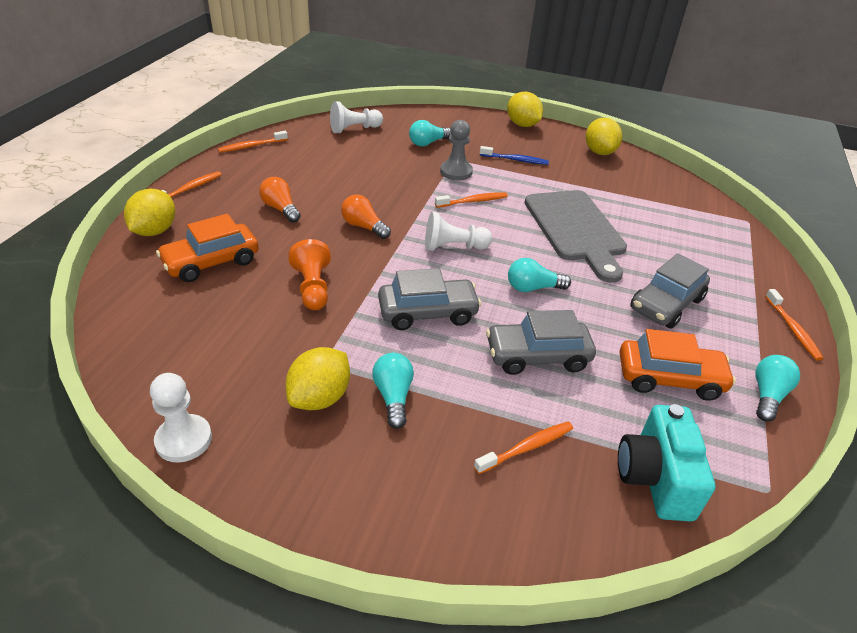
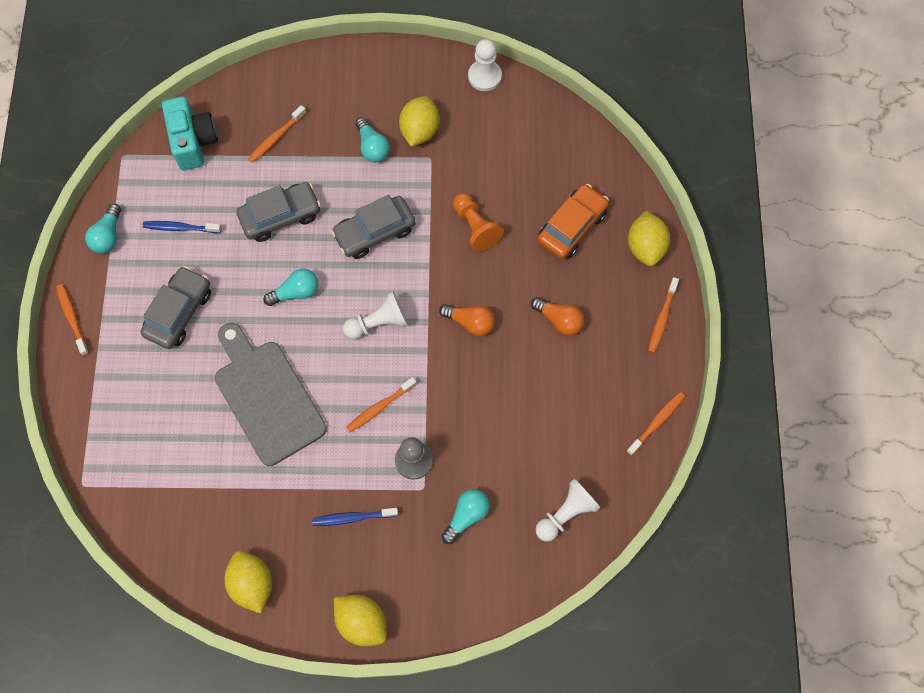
camera: 165 degrees right, 30 degrees up
orange car [620,329,736,401] -> blue toothbrush [143,221,221,233]

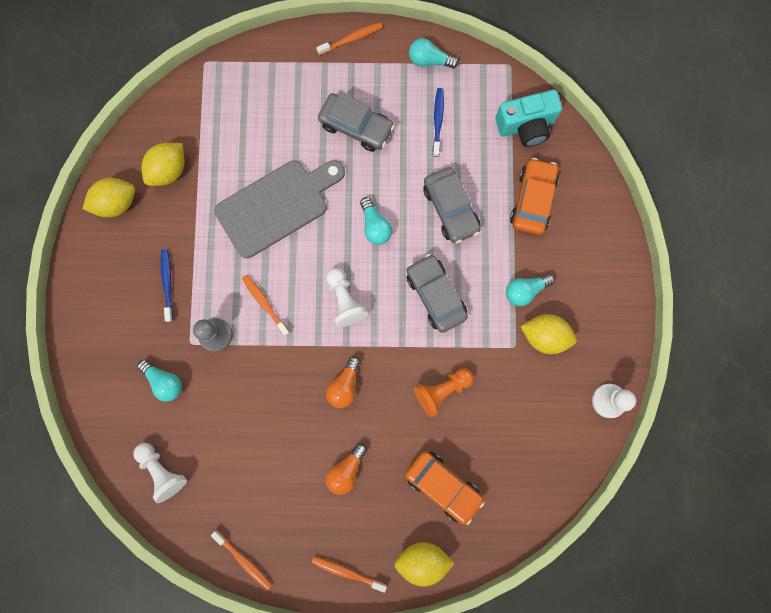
camera: 90 degrees right, 10 degrees up
orange toothbrush [248,105,306,163] -> orange car [510,158,559,235]
yellow lemon [334,595,387,646] -> yellow lemon moved to [141,143,185,186]

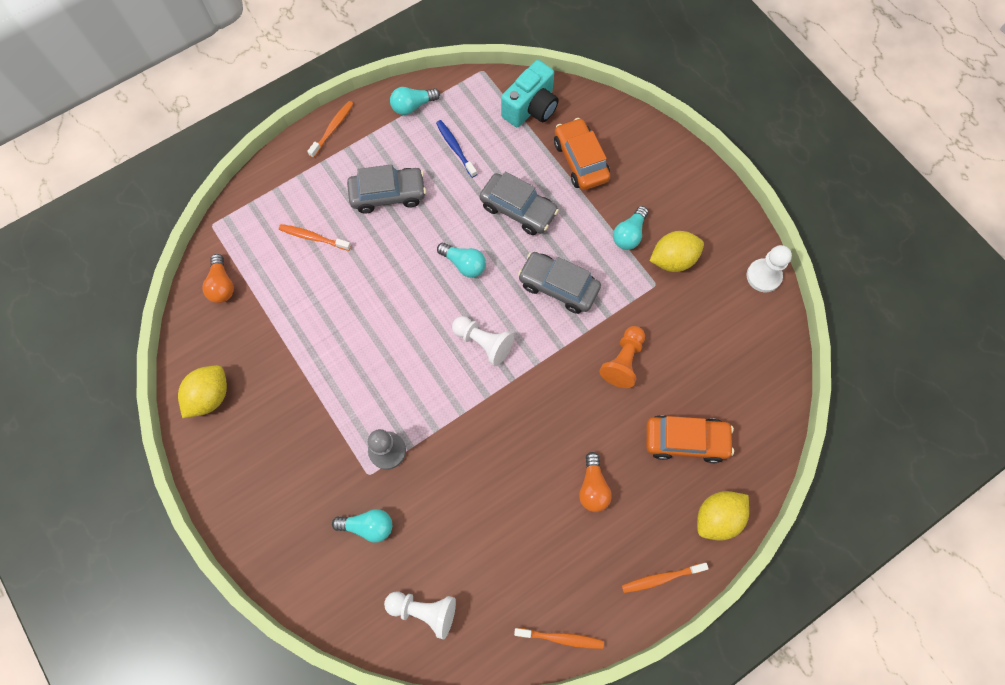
camera: 35 degrees left, 10 degrees down
yellow lemon [141,143,185,186] -> none
blue toothbrush [161,249,173,322] -> none
grey cutting board [214,160,345,258] -> none
orange toothbrush [242,275,290,336] -> orange toothbrush moved to [279,224,351,251]
orange light bulb [326,356,361,408] -> orange light bulb moved to [202,254,234,303]

